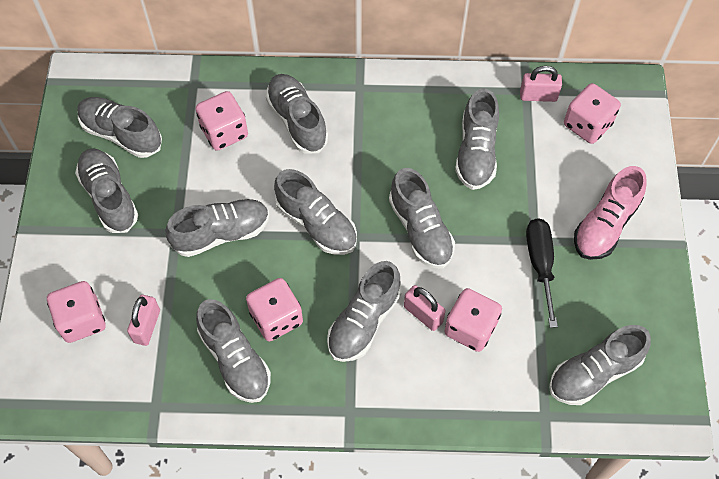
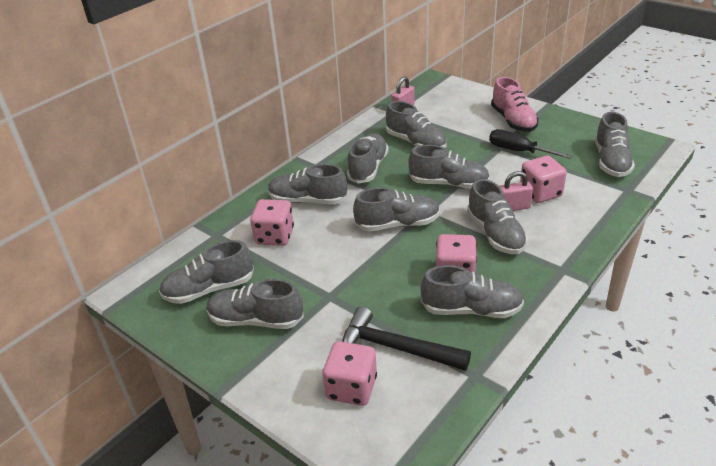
camera: 50 degrees left, 25 degrees down
pink padlock [127,295,160,346] -> black hammer [342,306,471,371]
grey shoe [166,199,269,257] -> grey shoe moved to [347,134,389,184]
pink dice [564,83,621,144] -> none

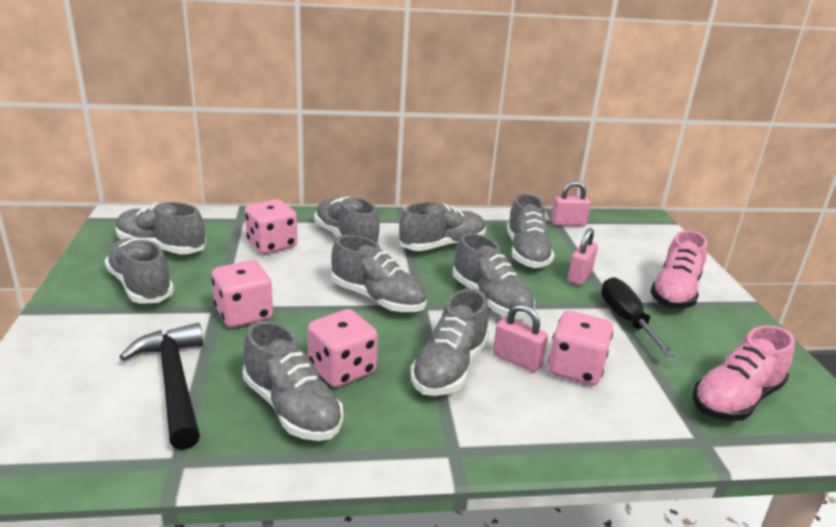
camera: 40 degrees right, 10 degrees down
pink dice [323,341,377,406] -> pink dice moved to [212,260,273,328]
grey shoe [595,112,635,177] -> pink shoe [692,325,795,421]
none -> pink padlock [568,228,598,285]

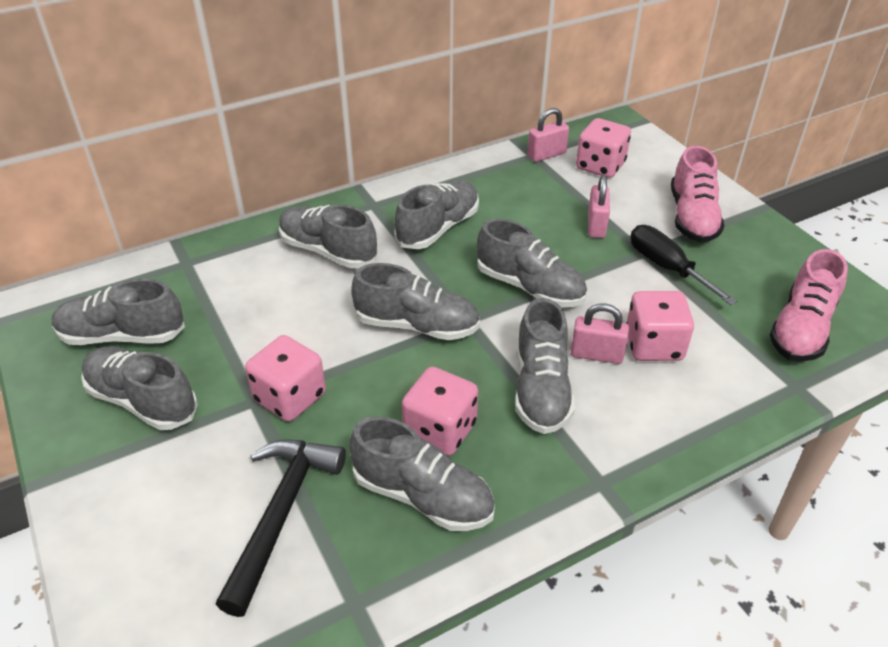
camera: 20 degrees left, 15 degrees up
black hammer [119,323,203,450] -> black hammer turned 60 degrees clockwise [216,439,346,617]
pink dice [245,199,297,254] -> pink dice moved to [576,118,631,178]
grey shoe [507,194,554,268] -> none

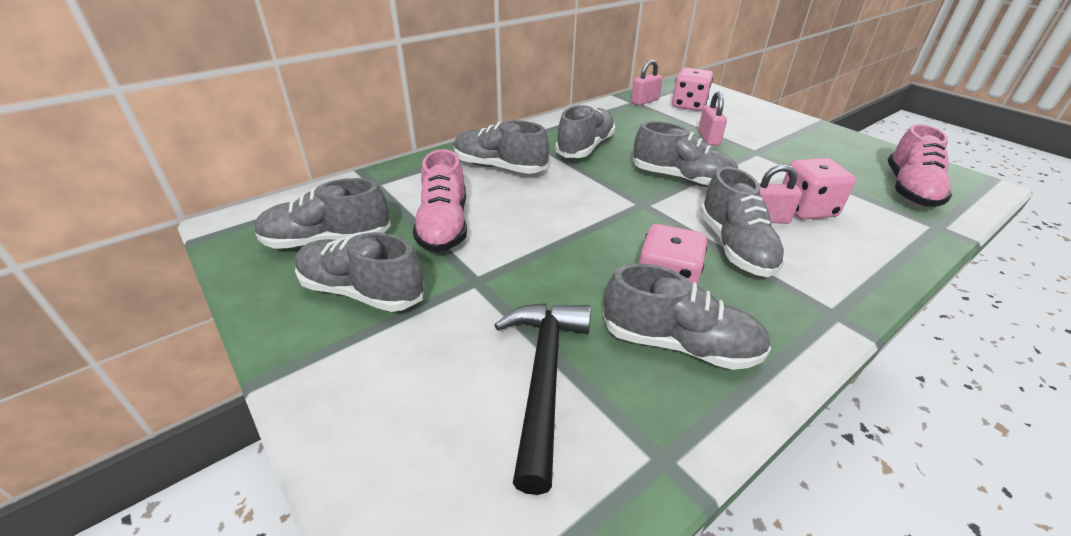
camera: 10 degrees left, 5 degrees down
pink dice [245,335,326,422] -> none
grey shoe [351,263,480,340] -> none
black screwdriver [630,225,737,305] -> none
pink shoe [671,146,724,243] -> pink shoe moved to [413,149,467,253]

